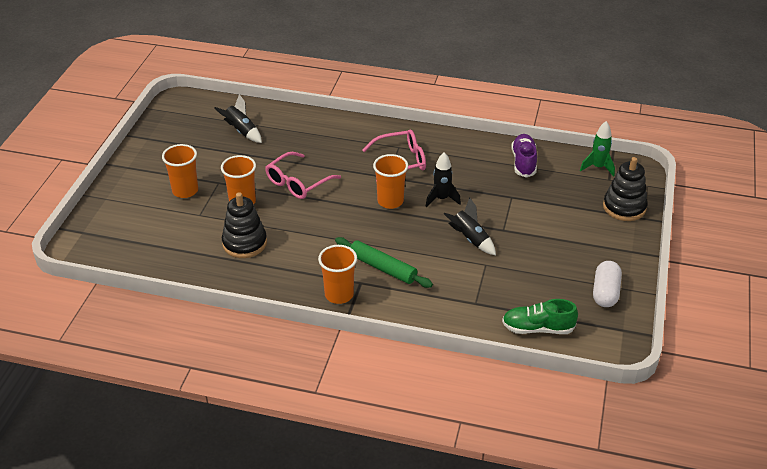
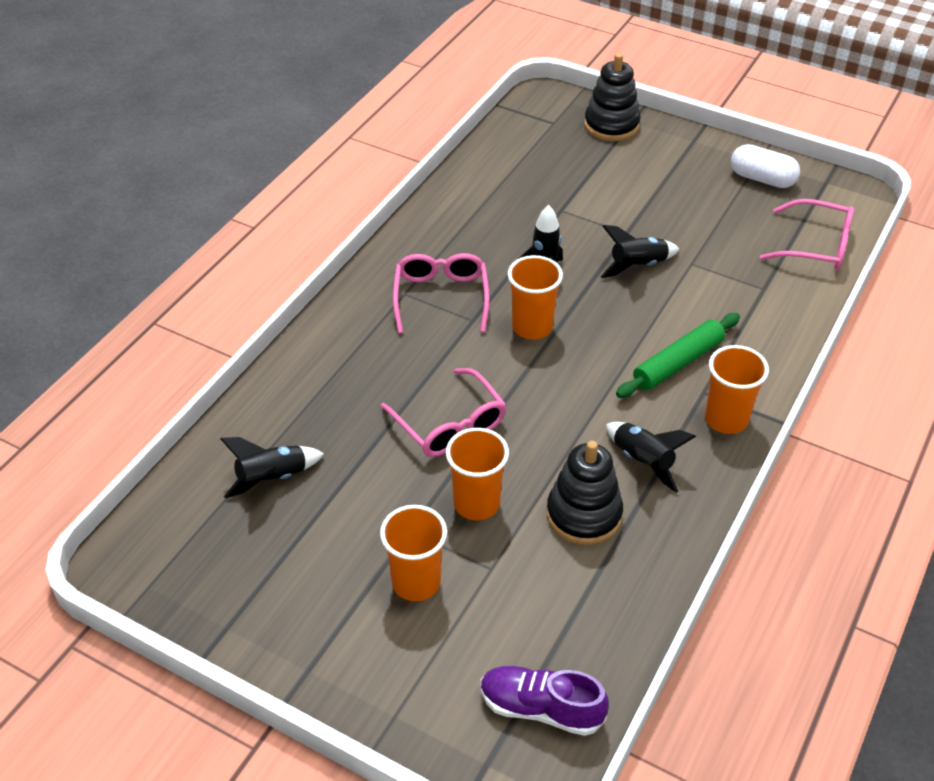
camera: 75 degrees left, 5 degrees up
green shoe [502,299,578,334] -> pink glasses [760,199,854,270]
purple shoe [511,134,537,178] -> purple shoe moved to [481,666,609,736]
green rocket [580,121,615,177] -> none
none -> black rocket [606,422,696,493]

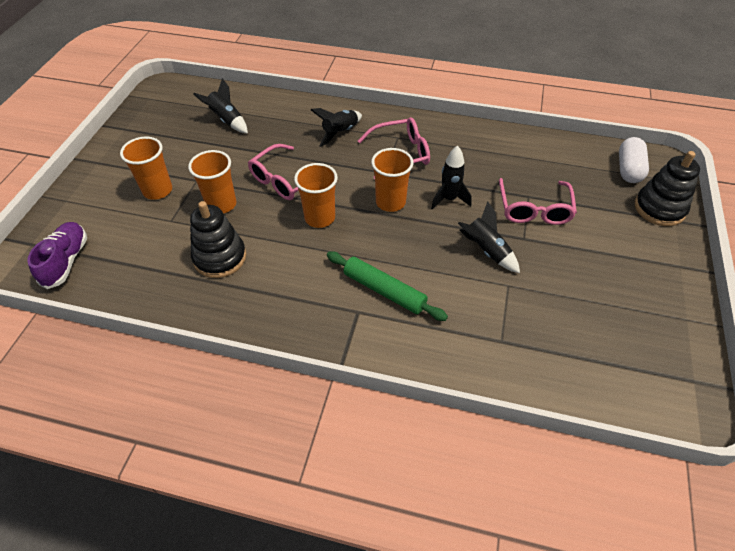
camera: 75 degrees right, 5 degrees up
black rocket [606,422,696,493] -> black rocket moved to [311,108,362,147]
orange cup [705,345,769,434] -> orange cup moved to [294,163,338,228]
white capsule [731,144,800,188] -> white capsule moved to [619,137,649,183]
pink glasses [760,199,854,270] -> pink glasses moved to [499,178,577,225]

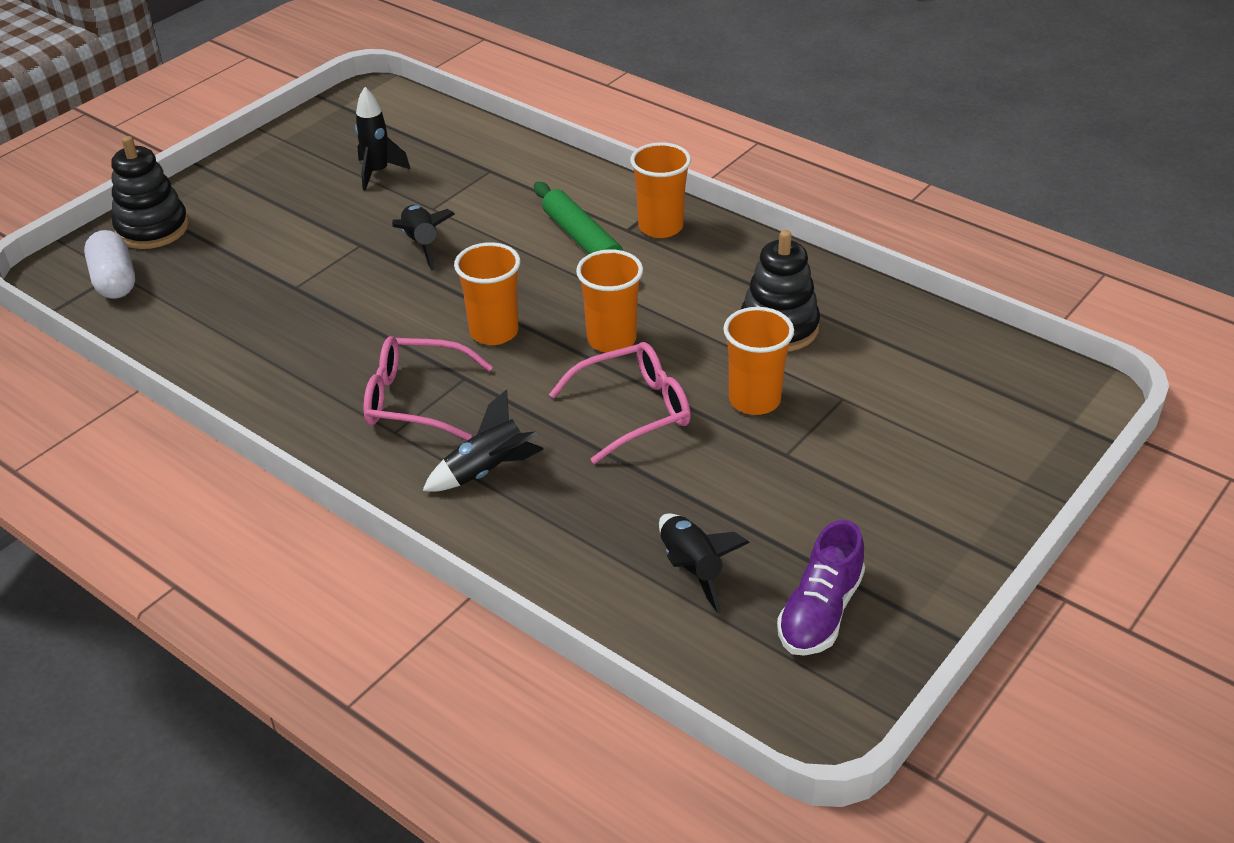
camera: 155 degrees left, 10 degrees down
purple shoe [27,222,87,289] -> purple shoe moved to [777,520,865,656]
orange cup [120,137,172,200] -> orange cup moved to [630,142,691,238]
black rocket [431,145,472,210] -> black rocket moved to [355,87,411,190]
pink glasses [499,178,577,225] -> none
white capsule [619,137,649,183] -> white capsule turned 60 degrees counterclockwise [84,230,135,299]

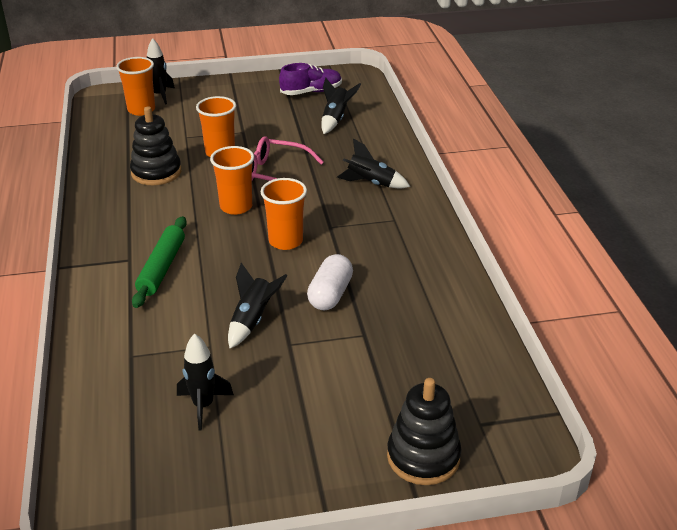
camera: 140 degrees left, 5 degrees down
white capsule [84,230,135,299] -> white capsule moved to [307,254,353,310]
pink glasses [363,336,493,441] -> none
orange cup [630,142,691,238] -> orange cup moved to [116,57,155,116]
none -> black rocket [147,38,175,105]

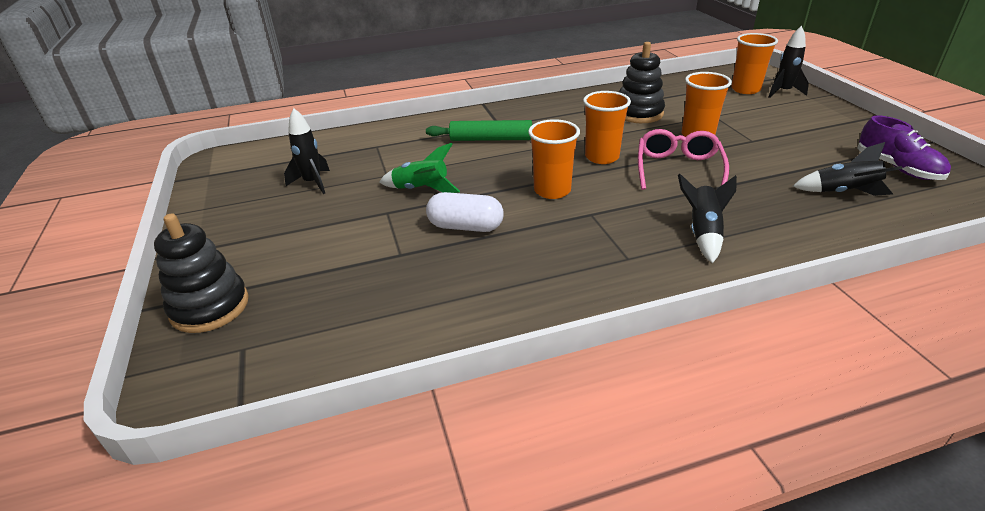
camera: 85 degrees right, 0 degrees up
black rocket [228,263,287,348] -> green rocket [379,143,460,193]

